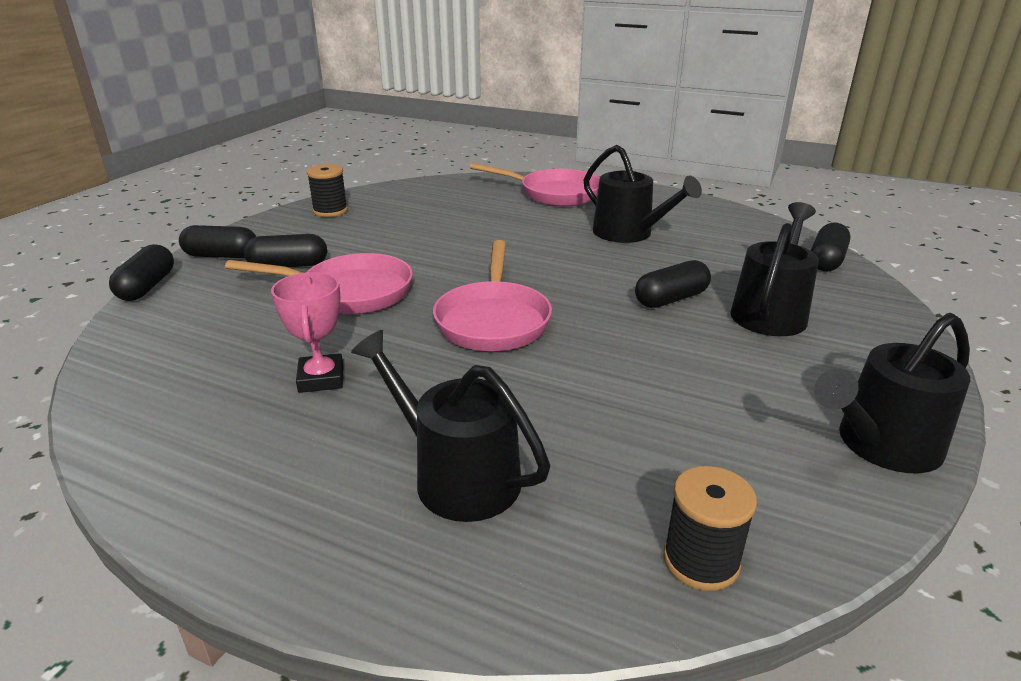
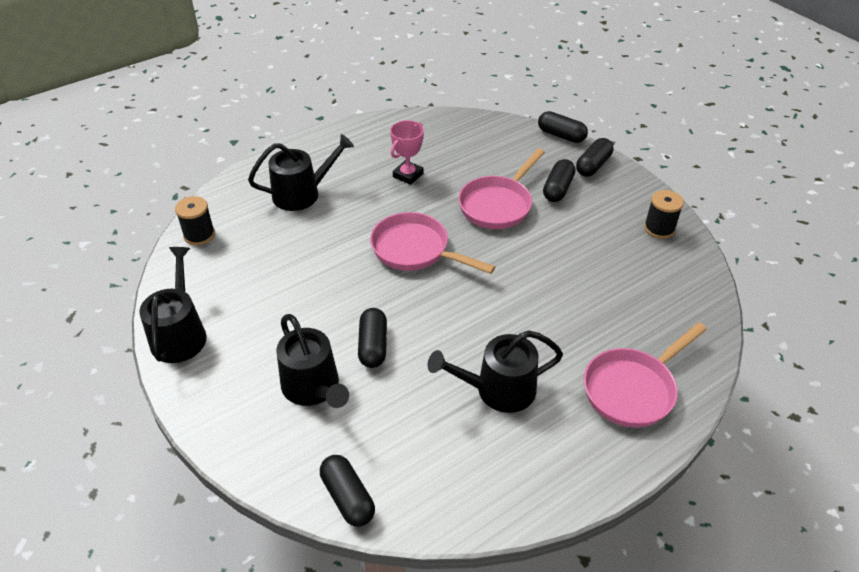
camera: 120 degrees right, 15 degrees up
pink trophy [271,272,343,393] -> pink trophy turned 75 degrees counterclockwise [390,120,424,185]

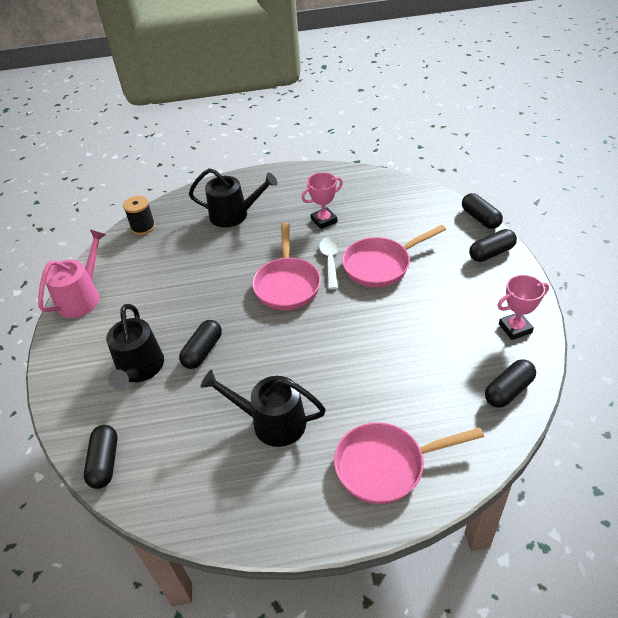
camera: 30 degrees right, 0 degrees up
black watering can [139,247,207,363] -> pink watering can [38,229,106,318]
pink pan [370,212,495,274] -> pink pan turned 150 degrees counterclockwise [252,223,321,310]
black capsule [543,159,575,202] -> black capsule moved to [485,359,536,408]
black spool [644,190,684,239] -> pink trophy [498,275,549,340]
none -> white spoon [319,237,340,289]

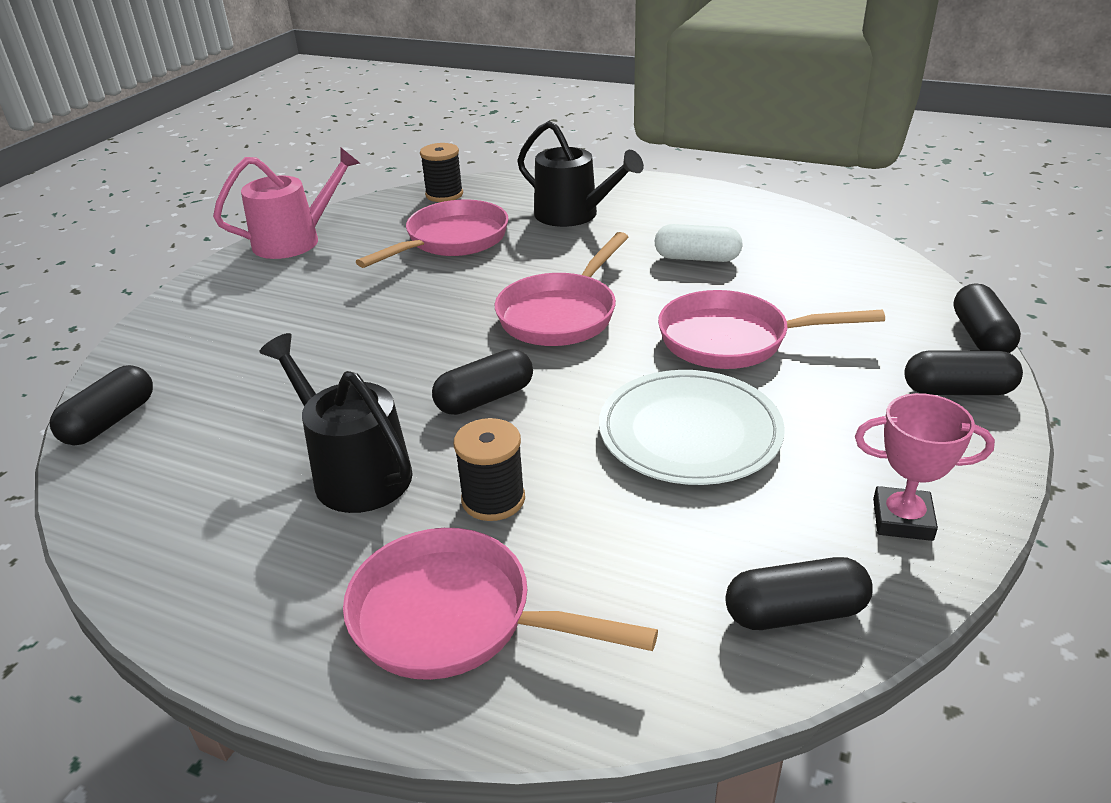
camera: 30 degrees right, 10 degrees down
black watering can [106,304,164,389] -> none
black capsule [179,320,222,369] -> black capsule moved to [432,349,533,415]
pink trophy [302,172,343,229] -> white capsule [655,224,743,262]
white spoon [319,237,340,289] -> none
none -> pink pan [356,200,508,268]
none -> black spool [454,418,525,521]
none -> white plate [599,370,785,485]

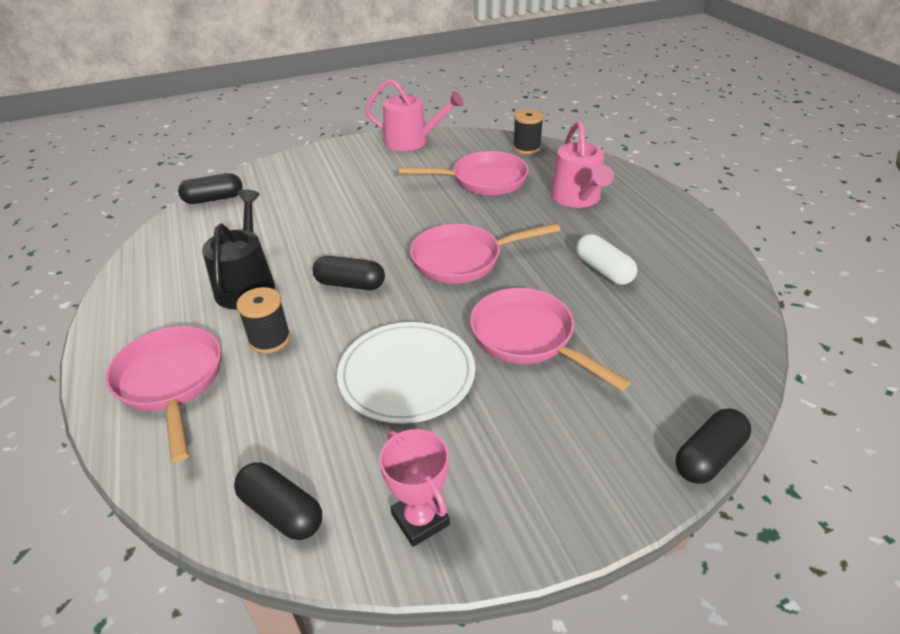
camera: 45 degrees right, 5 degrees up
black watering can [517,121,644,227] -> pink watering can [551,121,614,208]
black capsule [904,351,1023,395] -> none

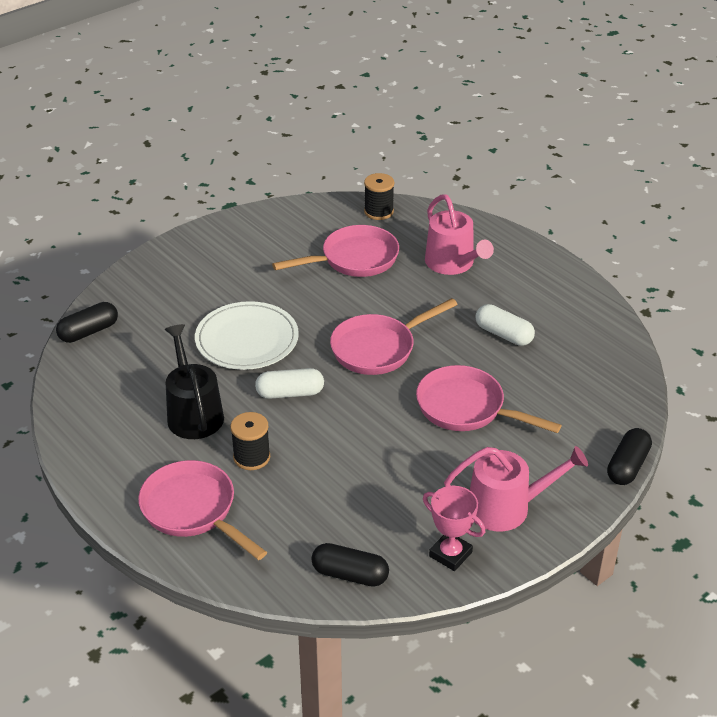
camera: 20 degrees left, 0 degrees up
black capsule [313,256,385,290] -> white capsule [255,368,324,399]
white plate [337,322,475,424] -> white plate moved to [195,301,299,370]
pink watering can [365,79,464,151] -> pink watering can moved to [444,446,588,531]

